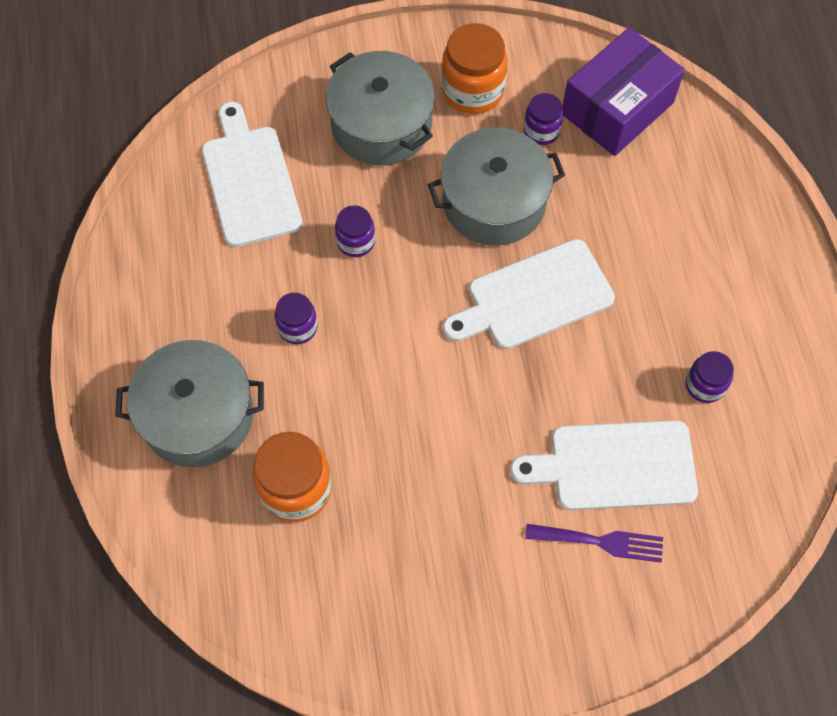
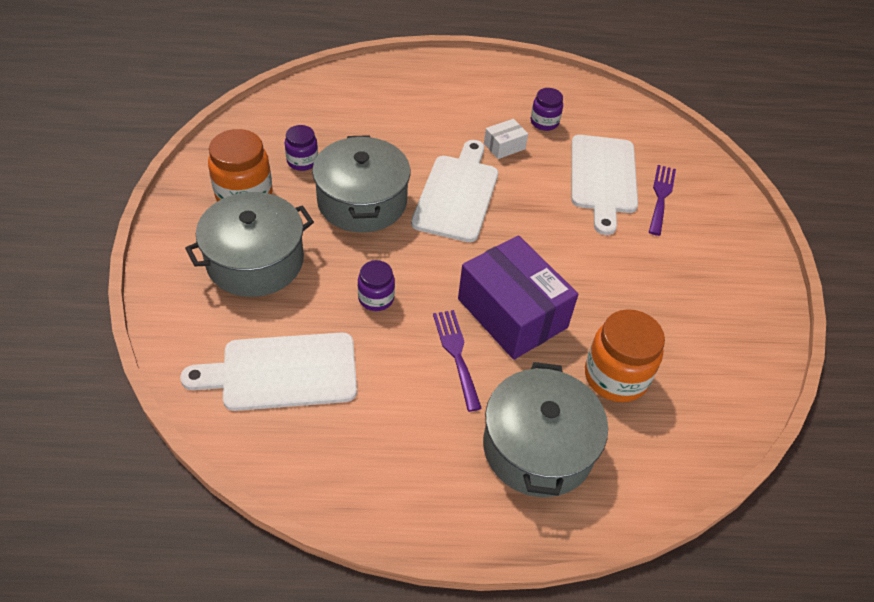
camera: 85 degrees left, 15 degrees down
purple jar [275,293,317,344] -> purple fork [433,310,482,412]
white cutting board [443,239,615,349] -> white cutting board turned 150 degrees counterclockwise [411,140,498,242]
purple box [562,27,685,156] -> purple box moved to [458,235,578,360]
none -> white box [484,119,528,159]

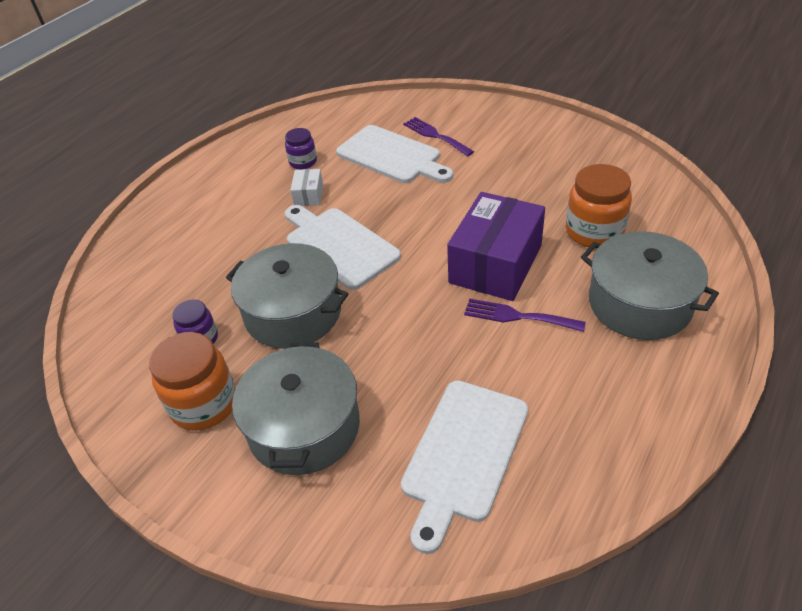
camera: 50 degrees left, 5 degrees down
purple jar [358,260,395,311] -> none
purple box [458,235,578,360] -> purple box turned 60 degrees counterclockwise [447,192,545,301]

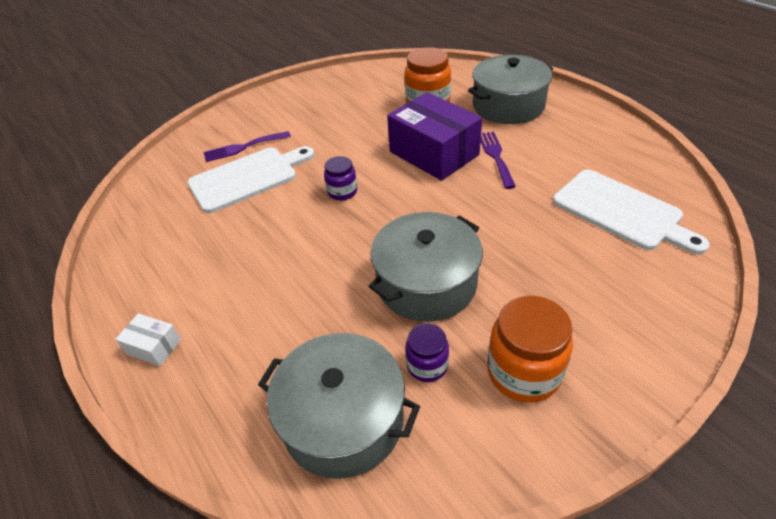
camera: 70 degrees left, 0 degrees up
grey pot [232,342,360,475] -> grey pot moved to [258,333,420,479]
purple jar [285,128,317,169] -> purple jar moved to [324,156,357,200]
white cutting board [285,205,401,290] -> none
white box [290,169,323,206] -> white box moved to [115,313,181,366]
purple fork [464,298,586,332] -> purple fork turned 135 degrees clockwise [481,132,516,189]

